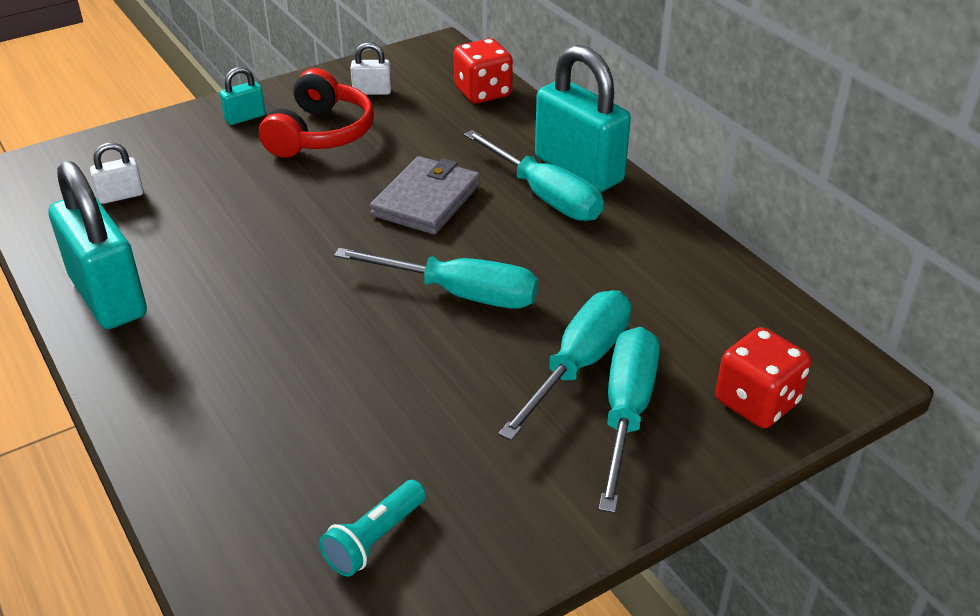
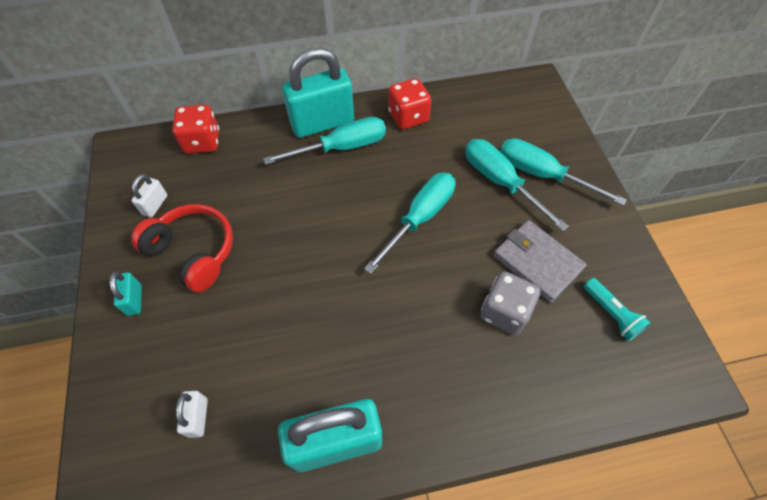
camera: 70 degrees left, 20 degrees up
grey wallet [370,156,480,235] -> grey wallet moved to [493,220,587,303]
red dice [715,327,811,428] -> red dice moved to [388,78,431,130]
none -> grey dice [480,271,540,335]

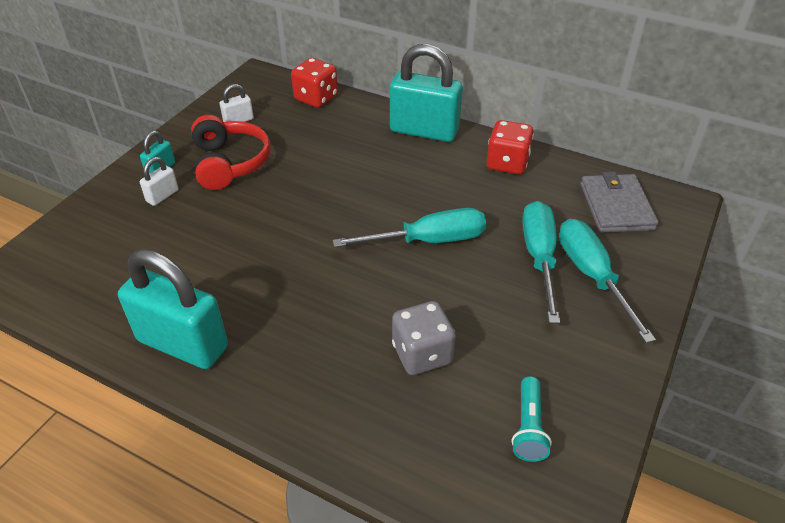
camera: 40 degrees right, 15 degrees down
white padlock [176,391,208,438] -> white padlock moved to [140,157,179,206]
turquoise screwdriver [263,117,386,165] -> none
grey wallet [493,220,587,303] -> grey wallet moved to [580,172,659,233]

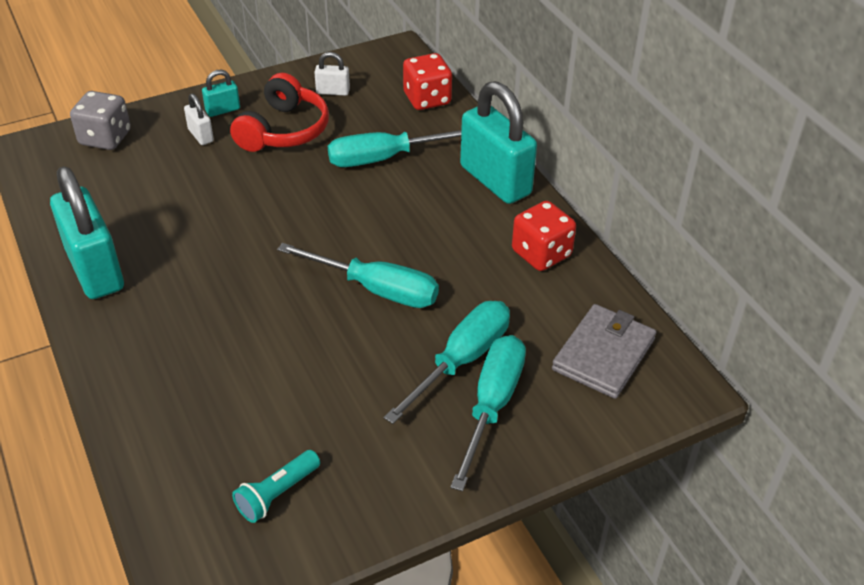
camera: 35 degrees right, 0 degrees up
white padlock [140,157,179,206] -> white padlock turned 75 degrees clockwise [184,93,214,145]
grey dice [392,301,456,375] -> grey dice moved to [70,91,131,150]
none -> turquoise screwdriver [328,130,461,167]

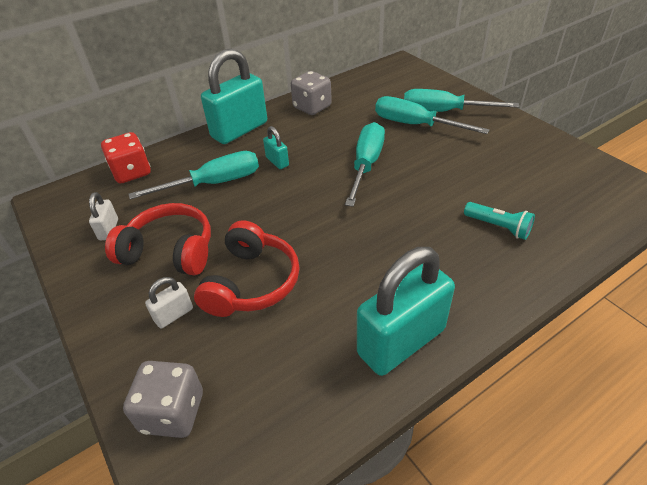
camera: 95 degrees left, 0 degrees up
turquoise padlock [202,70,240,117] -> turquoise padlock moved to [263,126,289,169]
turquoise flashlight [232,450,320,523] -> turquoise flashlight moved to [464,202,535,240]
turquoise screwdriver [328,130,461,167] -> turquoise screwdriver turned 90 degrees counterclockwise [128,151,259,200]
red dice [512,201,576,271] -> grey dice [291,71,332,115]
grey wallet [552,304,656,399] -> none
none -> red headphones [194,220,299,317]

